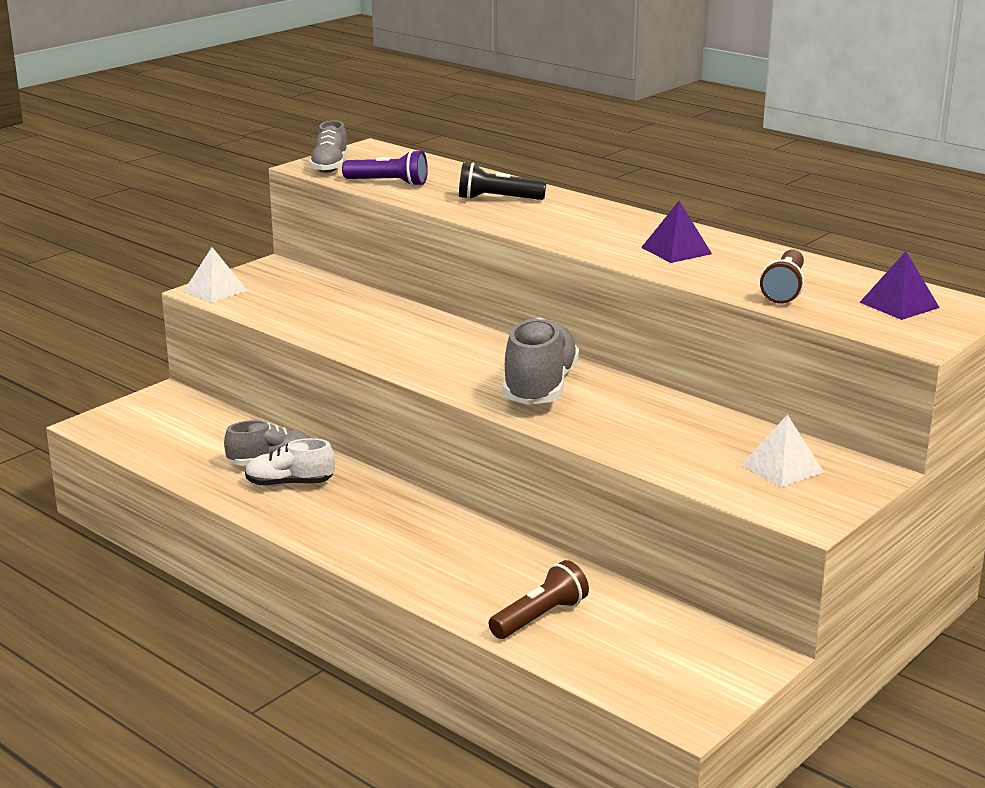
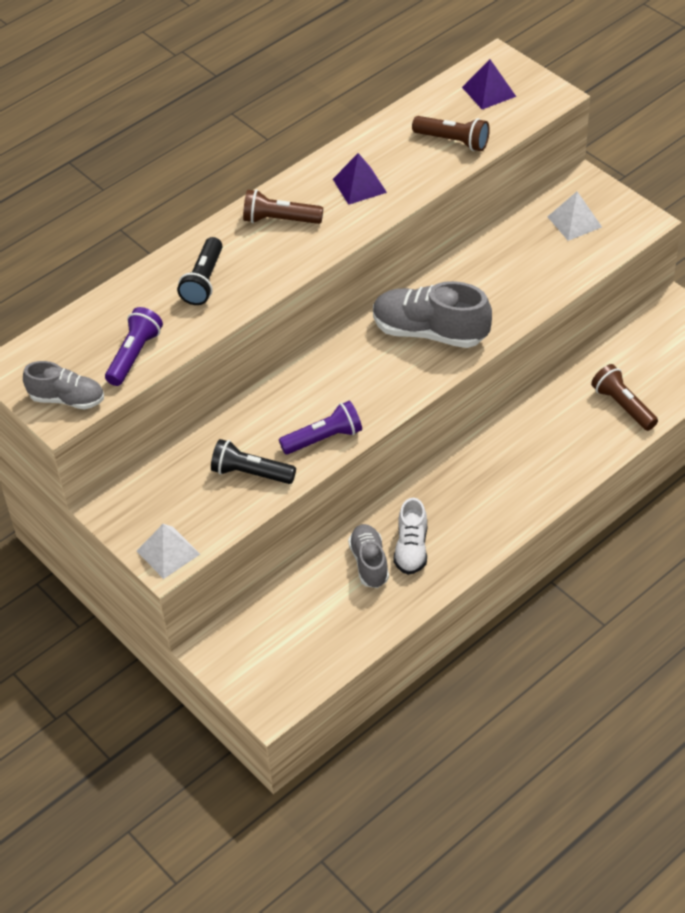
camera: 80 degrees left, 25 degrees up
none -> black flashlight [211,439,296,484]
none -> brown flashlight [243,189,323,224]
none -> purple flashlight [279,401,362,454]

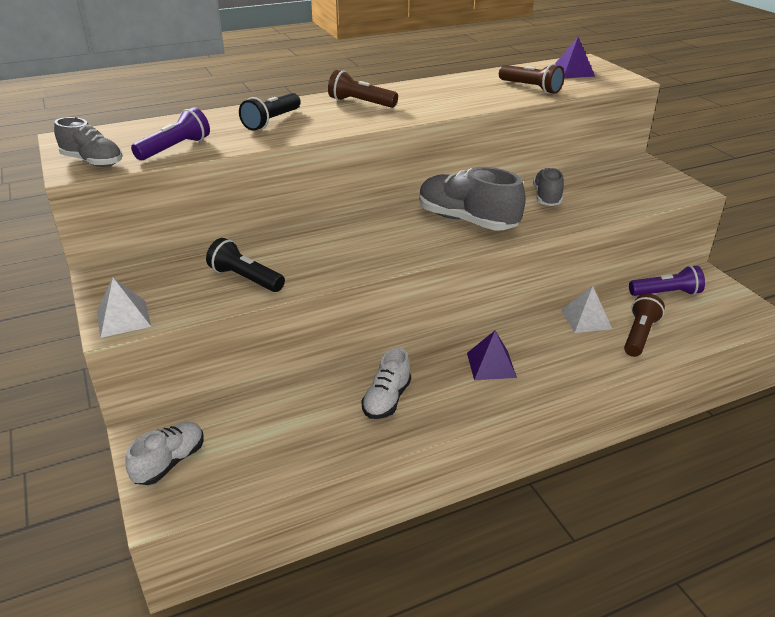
camera: 15 degrees right, 15 degrees down
purple flashlight [279,401,362,454] -> purple flashlight moved to [629,265,705,296]
purple pyramid [333,153,387,205] -> purple pyramid moved to [467,331,517,380]
grey shoe [348,524,389,588] -> grey shoe moved to [533,167,564,206]
white pyramid [548,192,602,241] -> white pyramid moved to [561,286,612,333]
brown flashlight [591,364,658,431] -> brown flashlight turned 45 degrees clockwise [624,294,665,357]
none -> white shoe [125,422,204,485]

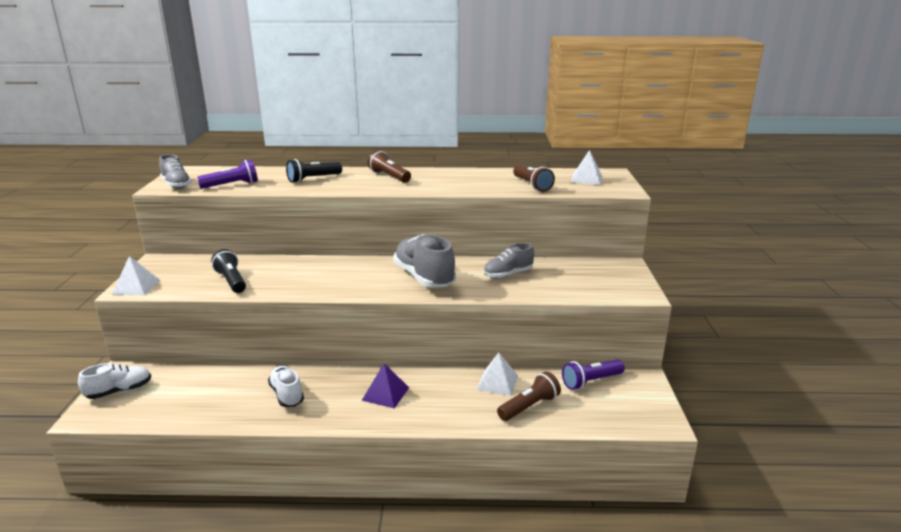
camera: 25 degrees right, 10 degrees down
white shoe [361,348,411,419] -> white shoe turned 105 degrees clockwise [268,366,304,407]
grey shoe [533,167,564,206] -> grey shoe turned 150 degrees counterclockwise [483,243,534,279]
purple pyramid [555,37,595,78] -> white pyramid [571,150,602,185]
purple flashlight [629,265,705,296] -> purple flashlight turned 135 degrees clockwise [562,360,625,390]

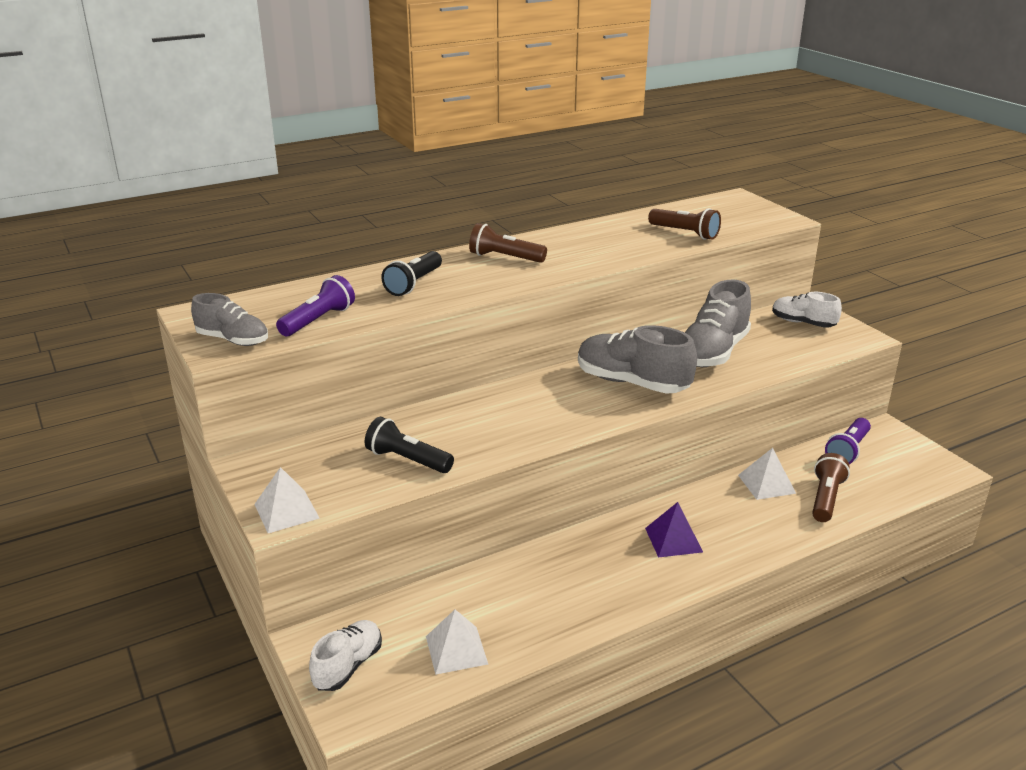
camera: 30 degrees left, 5 degrees up
white shoe [268,366,304,407] -> white shoe moved to [772,292,842,328]
grey shoe [483,243,534,279] -> grey shoe [685,279,751,367], size x1.65
white pyramid [571,150,602,185] -> white pyramid moved to [426,610,488,675]

